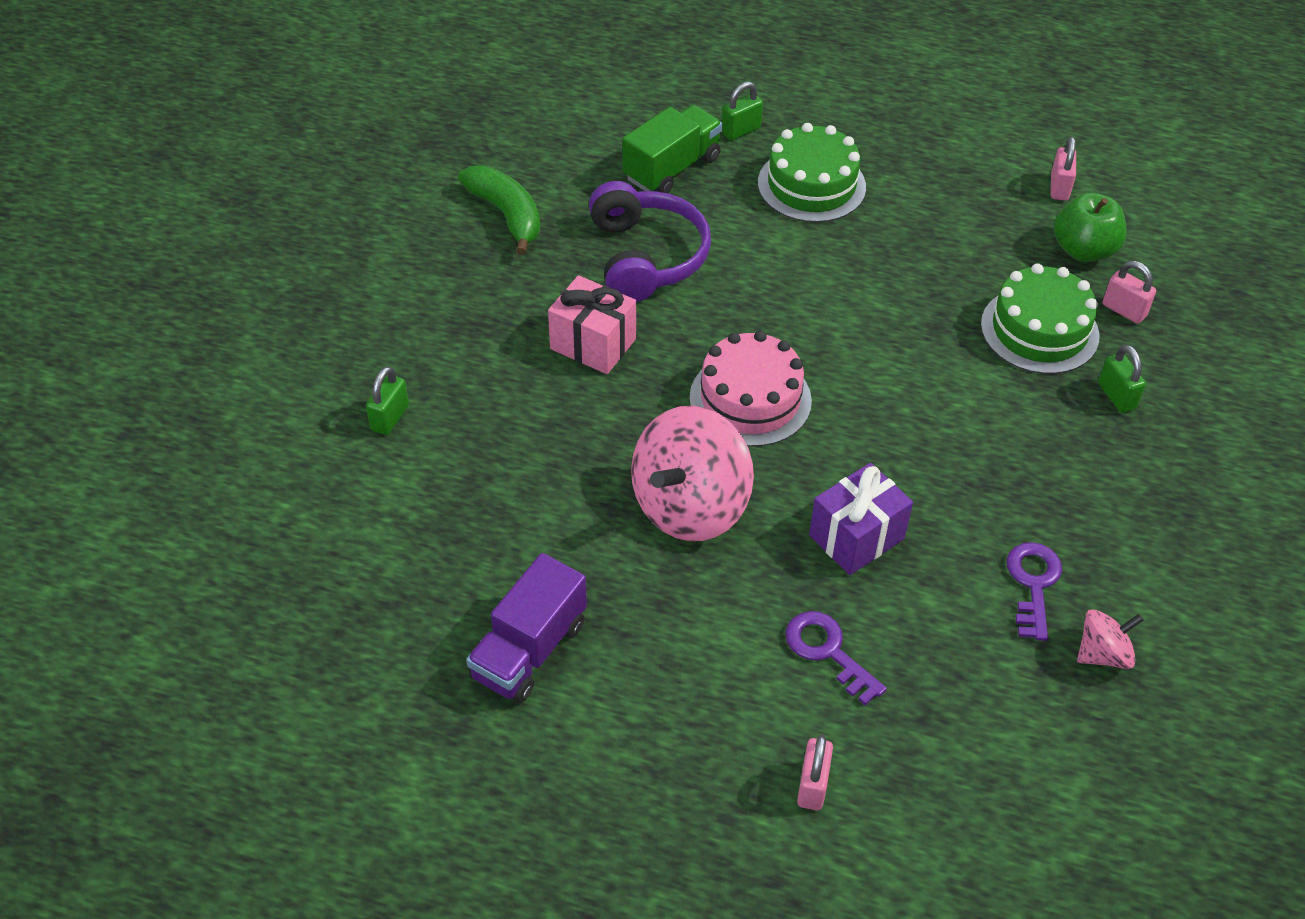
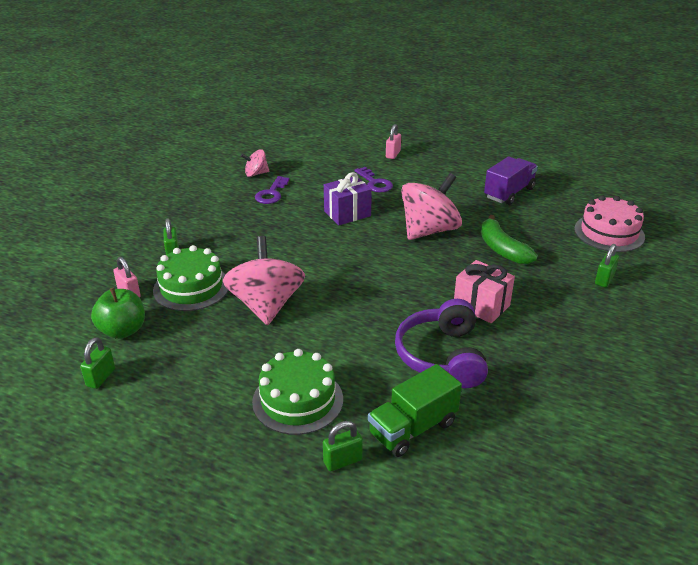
camera: 170 degrees left, 15 degrees down
green banana [458,166,541,255] -> green banana moved to [481,215,538,264]
pink cake [690,331,812,447] -> pink cake moved to [574,195,645,252]
pink padlock [1051,137,1076,201] -> green padlock [80,337,115,389]
none -> pink spinning top [223,236,305,325]

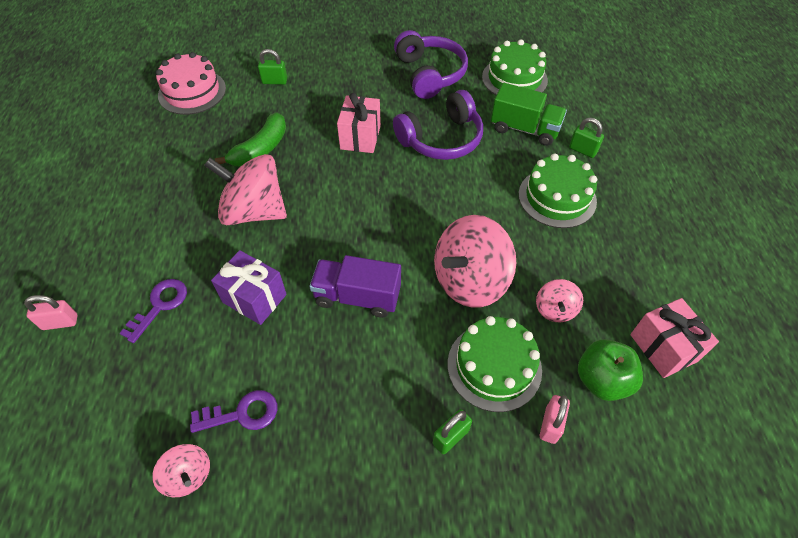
camera: 120 degrees left, 20 degrees up
green padlock [80,337,115,389] -> pink gift [630,298,719,378]
purple truck [484,157,538,205] -> purple truck moved to [309,255,401,318]
none -> purple headphones [394,30,468,99]
none -> green cake [482,39,548,95]
none -> pink spinning top [536,279,583,322]

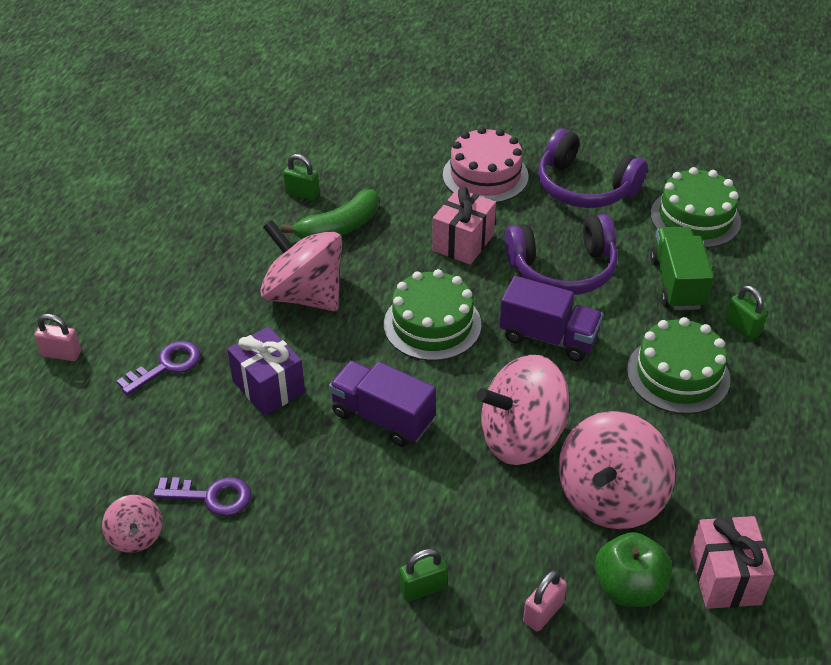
camera: 20 degrees right, 10 degrees down
pink cake [156,52,226,115] -> pink cake moved to [443,127,529,203]
green padlock [258,49,287,85] -> green padlock moved to [283,154,320,201]
purple headphones [394,30,468,99] -> purple headphones turned 120 degrees clockwise [538,128,647,208]
green cake [448,316,542,412] -> green cake moved to [384,269,481,361]
green truck [491,83,567,146] -> green truck turned 135 degrees counterclockwise [650,226,714,310]
pink spinning top [536,279,583,322] -> pink spinning top [559,411,675,529], size x2.04
none -> purple truck [499,276,603,361]

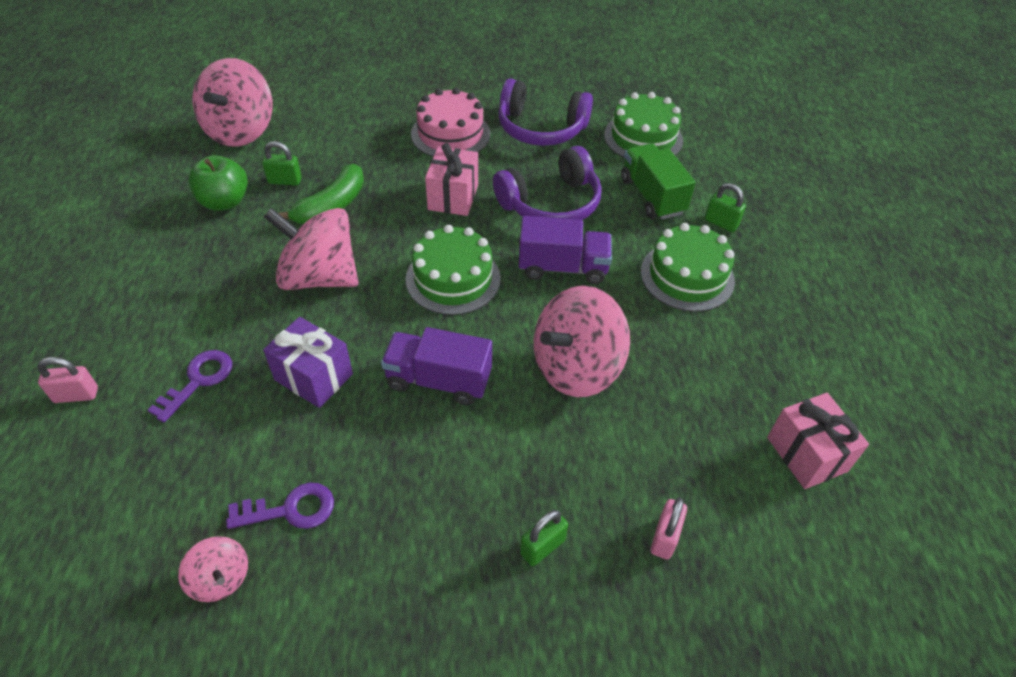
camera: 20 degrees left, 5 degrees up
pink spinning top [559,411,675,529] -> pink spinning top moved to [192,58,273,147]
green apple [595,532,672,607] -> green apple moved to [188,155,248,211]

